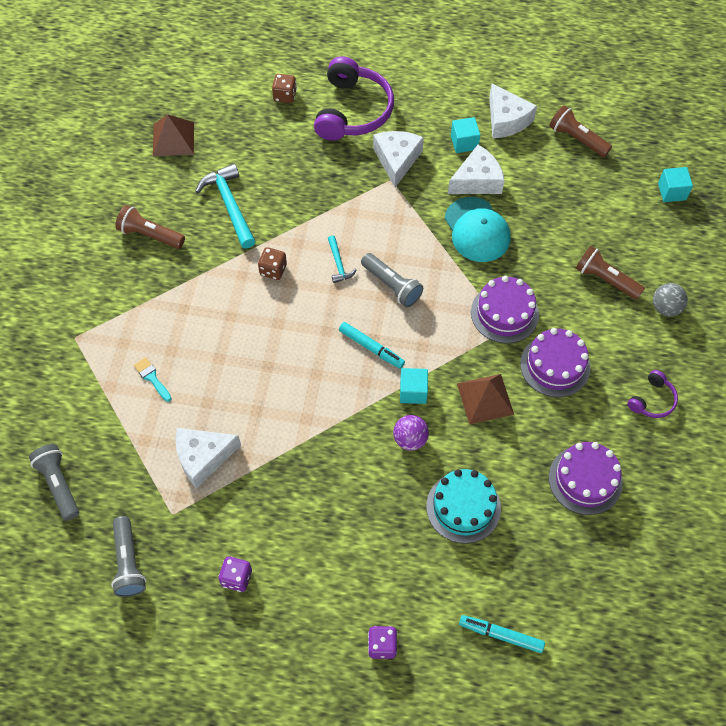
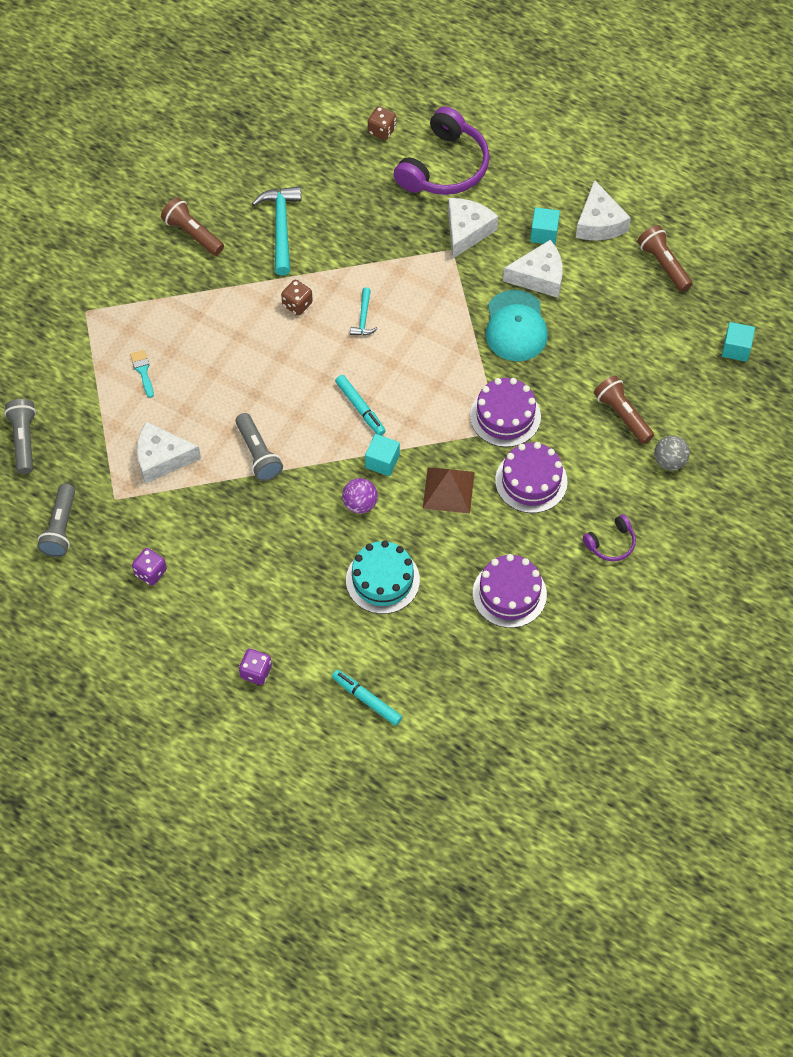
camera: 20 degrees right, 0 degrees up
brown pyramid [153,114,194,156] -> none
grey flashlight [361,253,423,307] -> grey flashlight moved to [235,413,283,481]

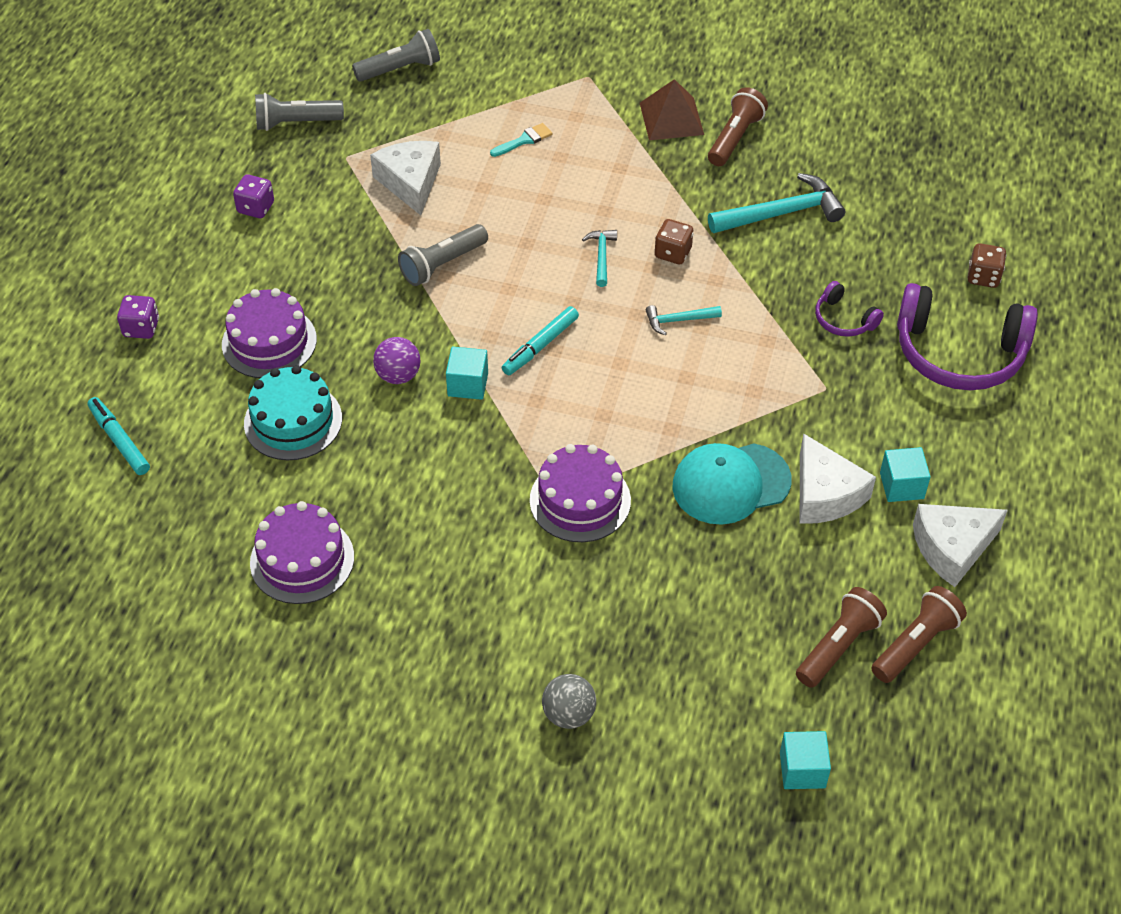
camera: 75 degrees right, 10 degrees down
turquoise marker [332,670,402,726] -> turquoise marker turned 60 degrees counterclockwise [87,397,150,475]
brown pyramid [423,467,475,513] -> brown pyramid moved to [640,79,704,140]
white cheese [448,198,498,259] -> none
purple cake [495,442,568,513] -> purple cake moved to [222,288,317,378]
purple headphones [583,514,636,561] -> purple headphones moved to [815,281,884,337]
brown flashlight [594,375,654,444] -> brown flashlight moved to [796,587,887,688]
none -> turquoise hammer [582,230,617,287]

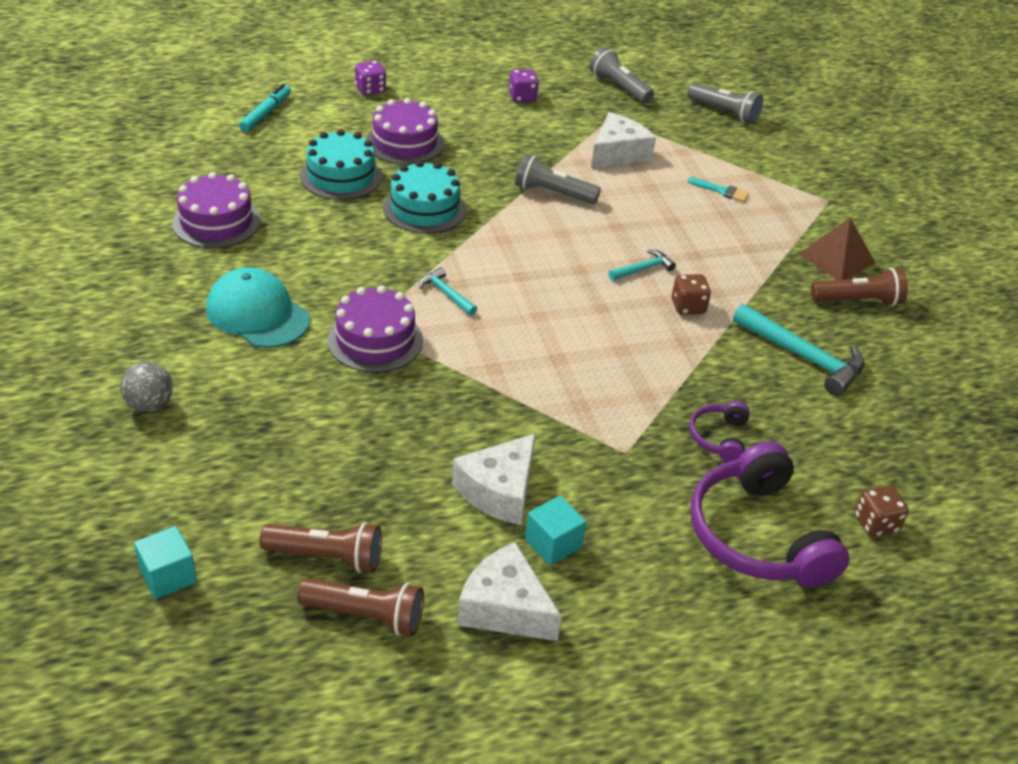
camera: 55 degrees right, 10 degrees down
purple ball [373,337,420,384] -> turquoise cake [383,160,467,234]
turquoise cube [446,347,488,400] -> none
turquoise marker [502,306,579,375] -> none
turquoise hammer [646,305,722,335] -> turquoise hammer moved to [419,267,477,316]
turquoise cap [672,443,792,525] -> turquoise cap moved to [206,268,310,348]

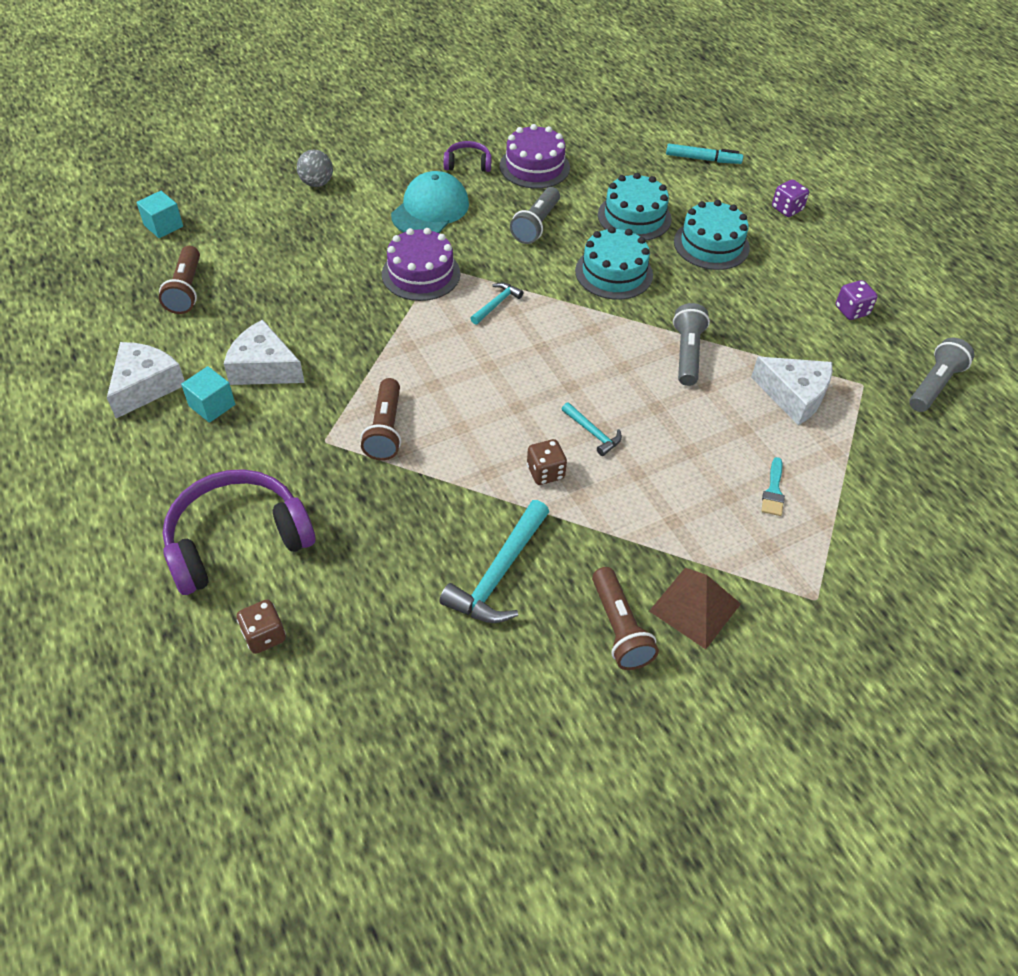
camera: 80 degrees right, 10 degrees up
brown flashlight [297,578,424,636] -> brown flashlight moved to [361,378,401,460]
purple cake [366,98,444,165] -> turquoise cake [674,200,750,270]
grey flashlight [687,83,763,124] -> grey flashlight moved to [510,187,560,244]
purple headphones [690,401,750,462] -> purple headphones moved to [444,141,491,172]

